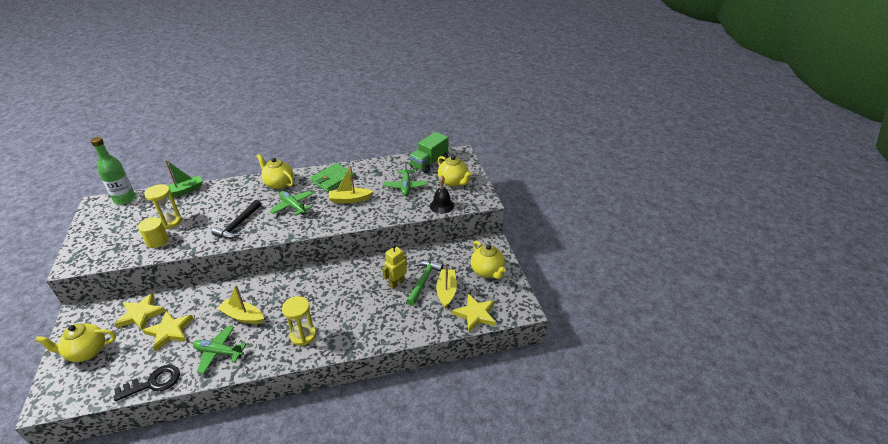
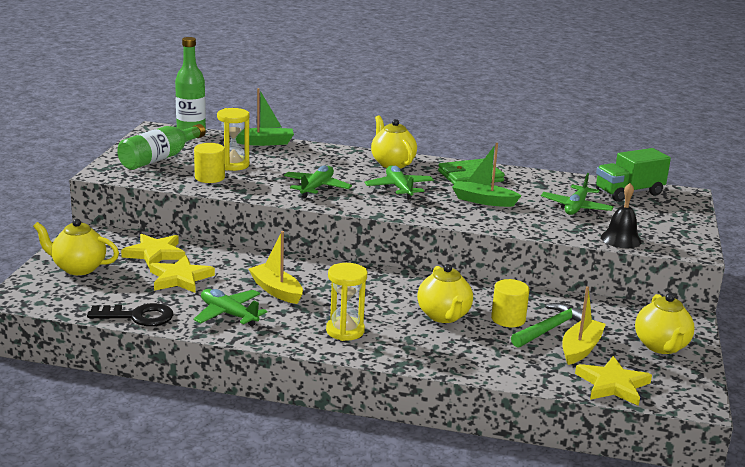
camera: 25 degrees right, 15 degrees down
black hammer [211,200,261,239] -> green plane [284,165,352,198]
yellow boat [328,166,373,203] -> green boat [452,143,522,207]
yellow robot [382,244,407,289] -> yellow cylinder [491,279,529,327]
yellow teapot [438,155,472,187] -> yellow teapot moved to [417,264,473,323]
none -> green bottle [117,124,206,170]

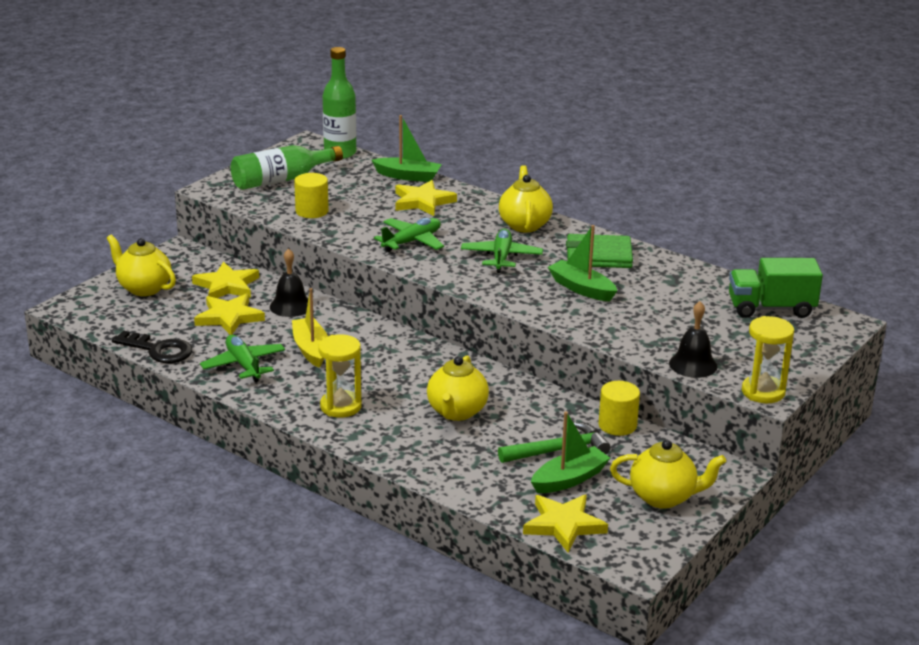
camera: 25 degrees right, 5 degrees up
yellow hourglass [217,108,249,171] -> yellow hourglass moved to [742,316,794,403]
yellow cylinder [491,279,529,327] -> yellow cylinder moved to [599,381,640,436]
green plane [541,173,614,215] -> none
yellow boat [562,286,606,365] -> green boat [531,412,610,493]
yellow teapot [635,293,695,354] -> yellow teapot turned 105 degrees counterclockwise [610,440,726,509]
none -> black bell [270,249,308,317]
none -> yellow star [395,180,457,216]

